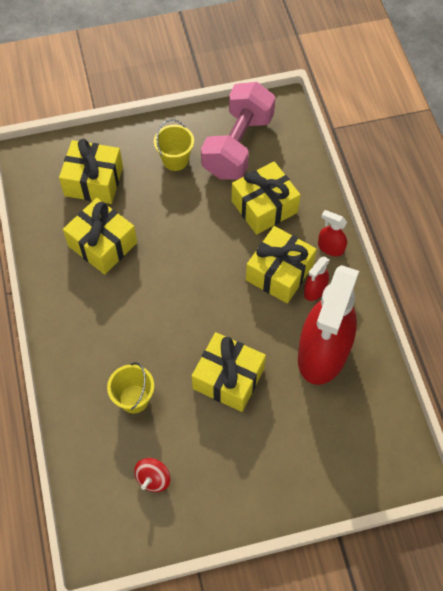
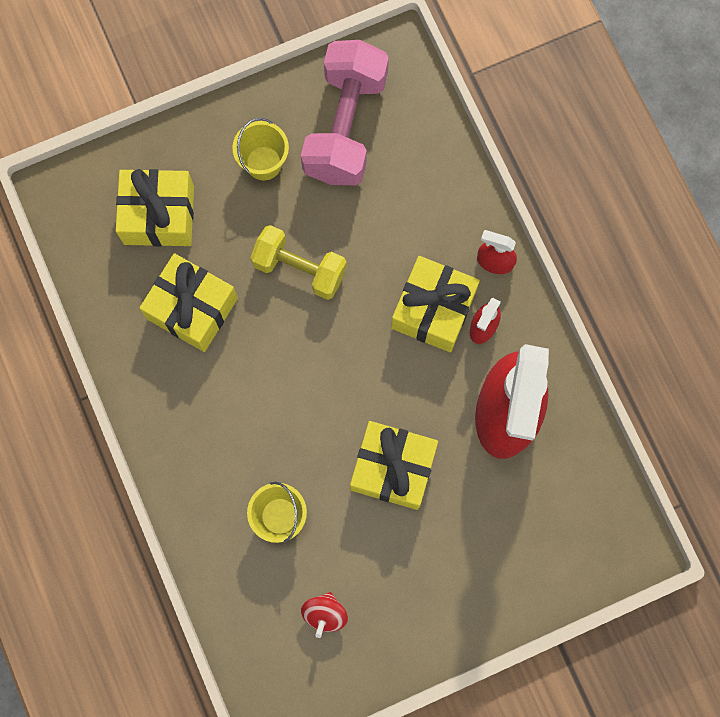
camera: 10 degrees left, 15 degrees up
yellow gift [232,161,300,235] -> none
none -> yellow dumbbell [250,225,347,300]

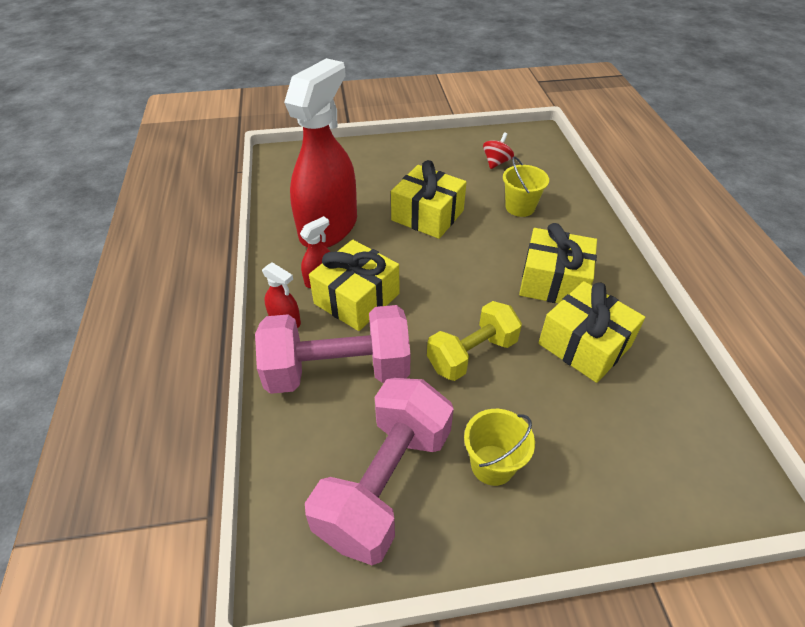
camera: 165 degrees left, 30 degrees down
yellow gift [116,169,194,246] -> yellow gift moved to [519,223,597,304]
yellow dumbbell [250,225,347,300] -> yellow dumbbell turned 75 degrees counterclockwise [427,301,522,381]
none -> pink dumbbell [255,305,411,394]

